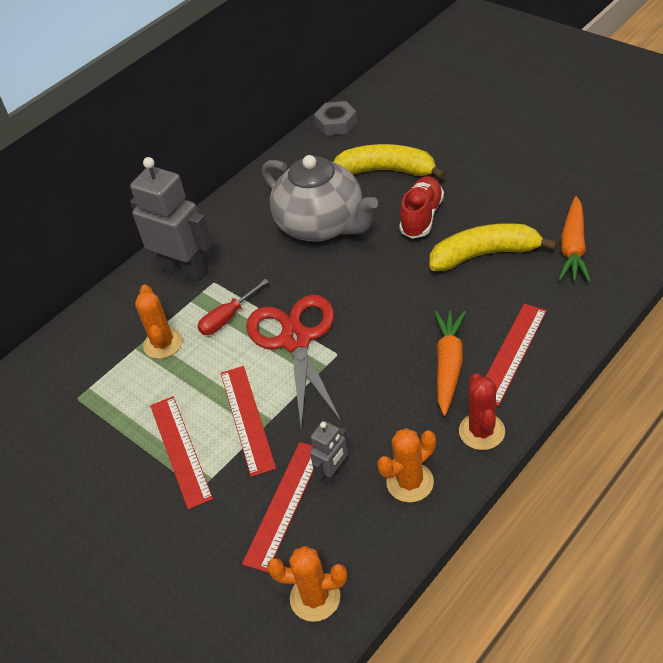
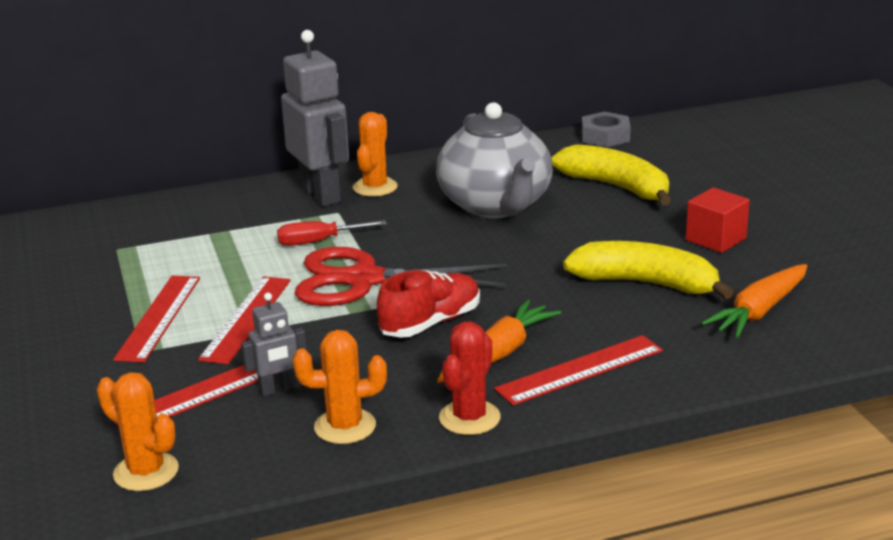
camera: 25 degrees right, 20 degrees down
orange cactus [135,284,183,359] -> orange cactus moved to [353,112,398,197]
red scissors [246,295,341,430] -> red scissors turned 105 degrees counterclockwise [295,247,507,306]
red shoe [399,176,444,239] -> red shoe moved to [377,270,480,338]
none -> red cube [686,187,750,253]

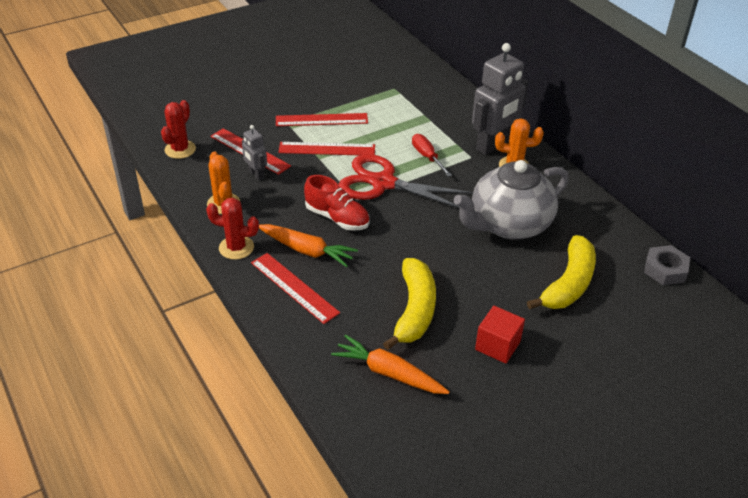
camera: 75 degrees right, 15 degrees up
orange cactus [97,372,179,491] -> red cactus [161,100,196,159]
red scissors [295,247,507,306] -> red scissors turned 60 degrees counterclockwise [338,154,473,209]

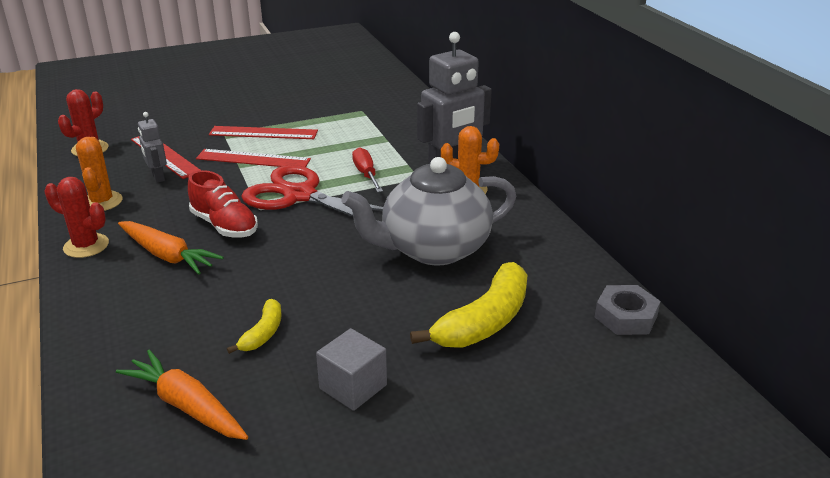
camera: 10 degrees right, 10 degrees down
red ruler [251,253,340,324] -> none
yellow banana [383,258,436,350] -> yellow banana [227,299,282,354], size x0.52
red cube [475,306,525,364] -> grey cube [316,328,387,411]

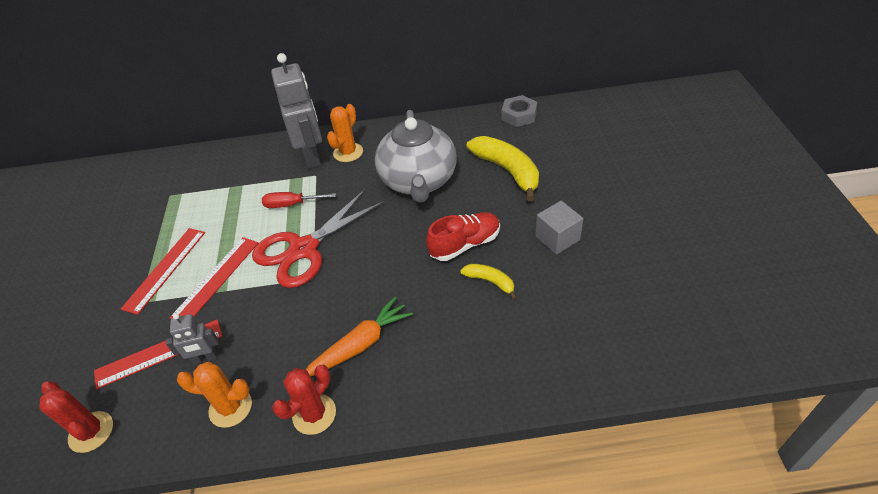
camera: 70 degrees left, 15 degrees up
orange carrot [116,350,248,440] -> none
red shoe [188,170,258,237] -> red shoe moved to [426,212,500,261]

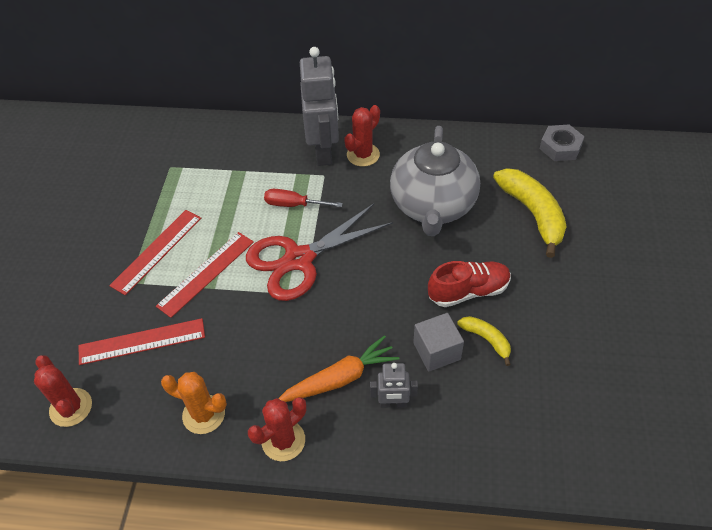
camera: 10 degrees right, 5 degrees up
grey robot [166,314,219,365] -> grey robot moved to [370,363,418,408]
orange cactus [327,104,363,162] -> red cactus [344,105,380,167]
grey cube [535,201,583,255] -> grey cube moved to [413,313,464,372]

